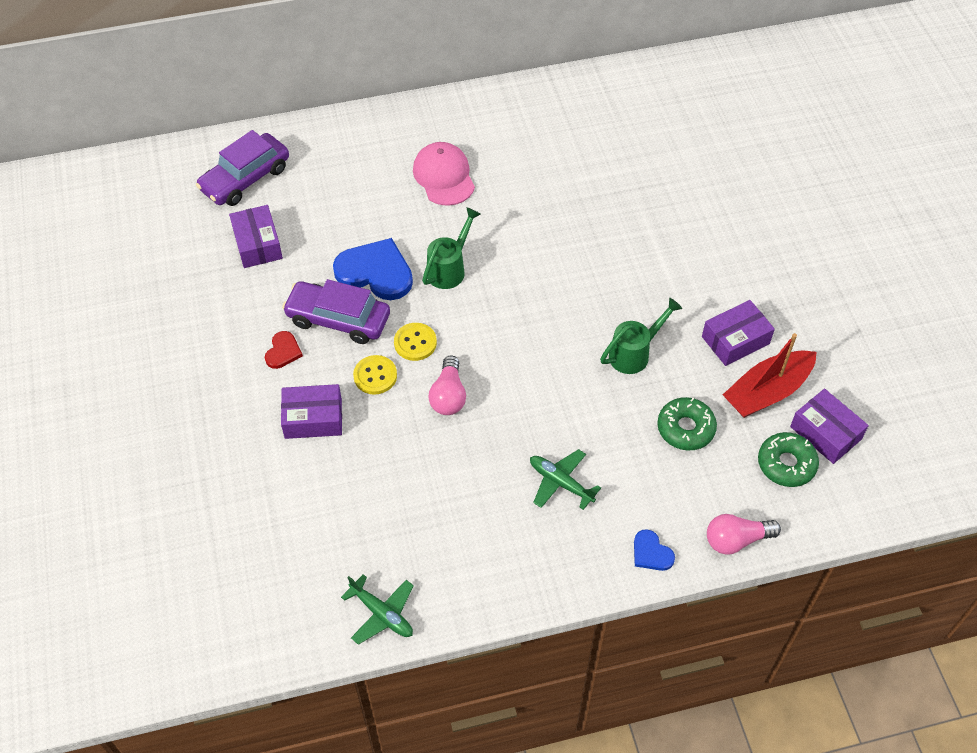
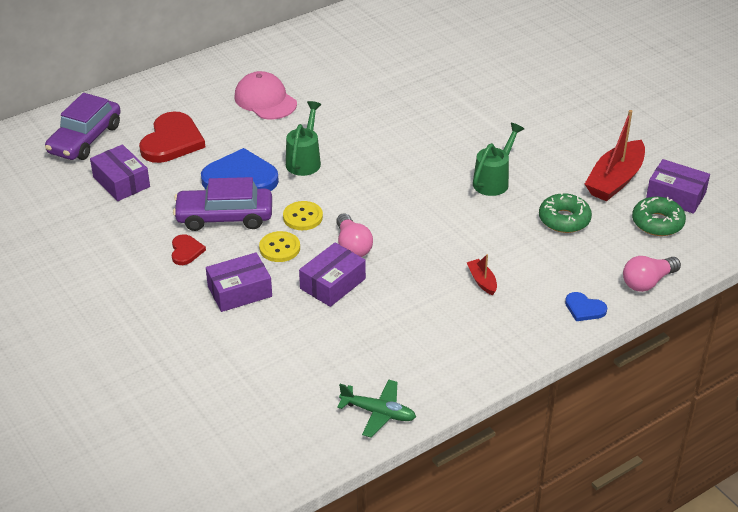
camera: 20 degrees left, 15 degrees down
green plane [530,449,601,510] -> red boat [467,254,497,295]
purple box [702,300,775,366] -> purple box moved to [299,242,366,307]
none -> red heart [139,111,205,163]

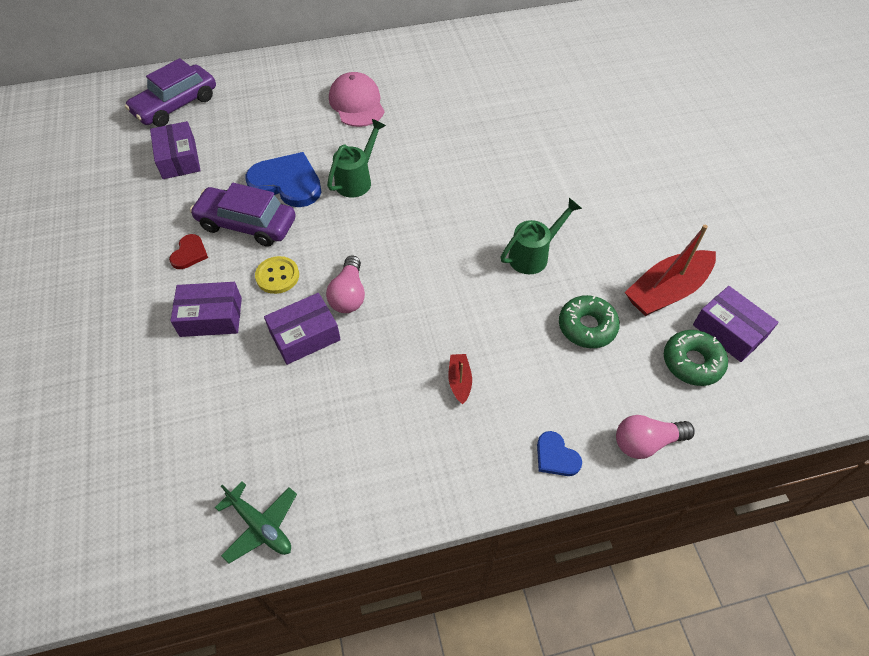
camera: 20 degrees right, 15 degrees up
red heart [139,111,205,163] -> none
yellow button [283,201,323,230] -> none

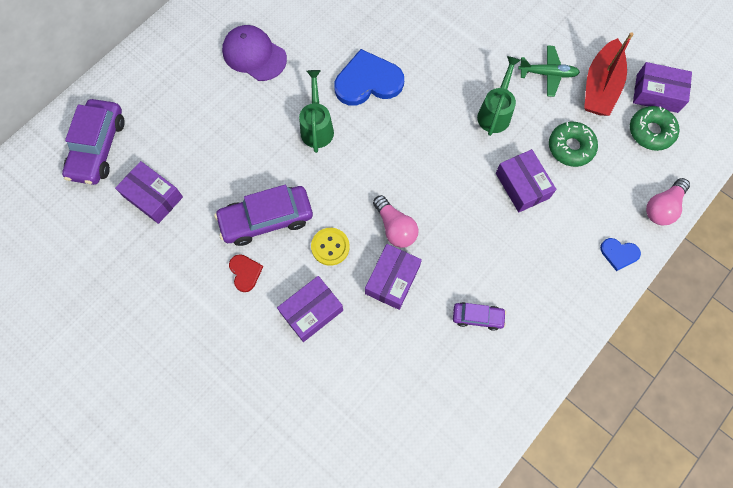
camera: 35 degrees left, 15 degrees up
green plane [215,481,297,563] -> green plane moved to [518,45,580,97]
blue heart [245,152,322,207] -> blue heart moved to [334,49,404,106]
pink cap [329,72,385,127] -> purple cap [222,25,287,81]
red boat [448,354,472,404] -> none
none -> purple car [453,302,506,331]
none -> purple box [496,149,556,213]

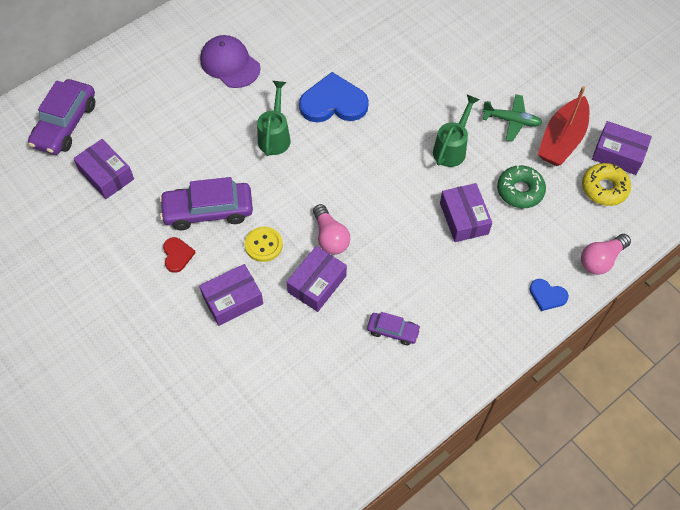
camera: 10 degrees right, 10 degrees down
green donut [630,106,679,151] -> yellow donut [582,163,631,206]

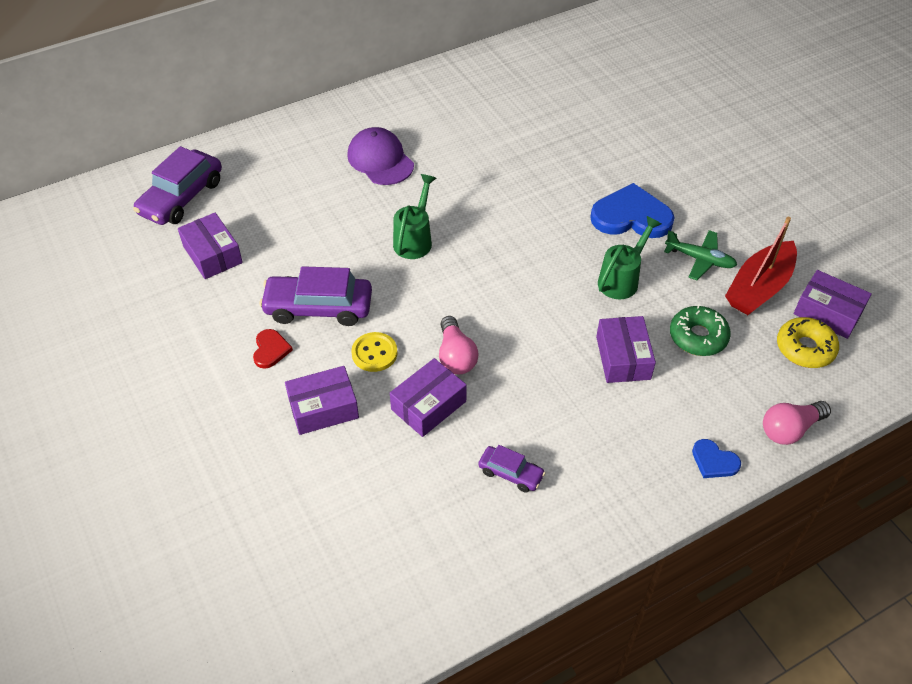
camera: 10 degrees right, 10 degrees down
blue heart [299,72,369,123] -> blue heart moved to [590,183,675,238]

